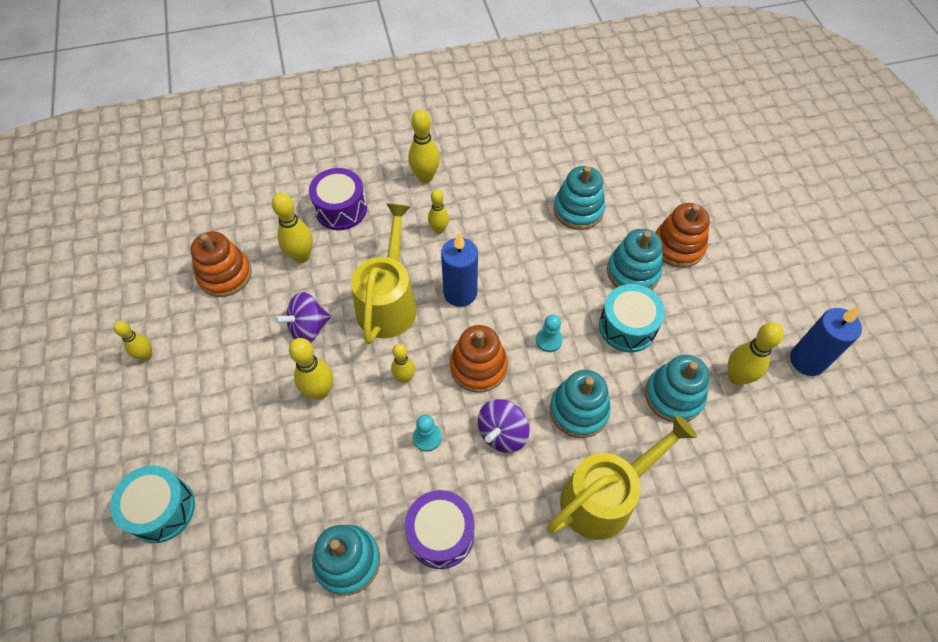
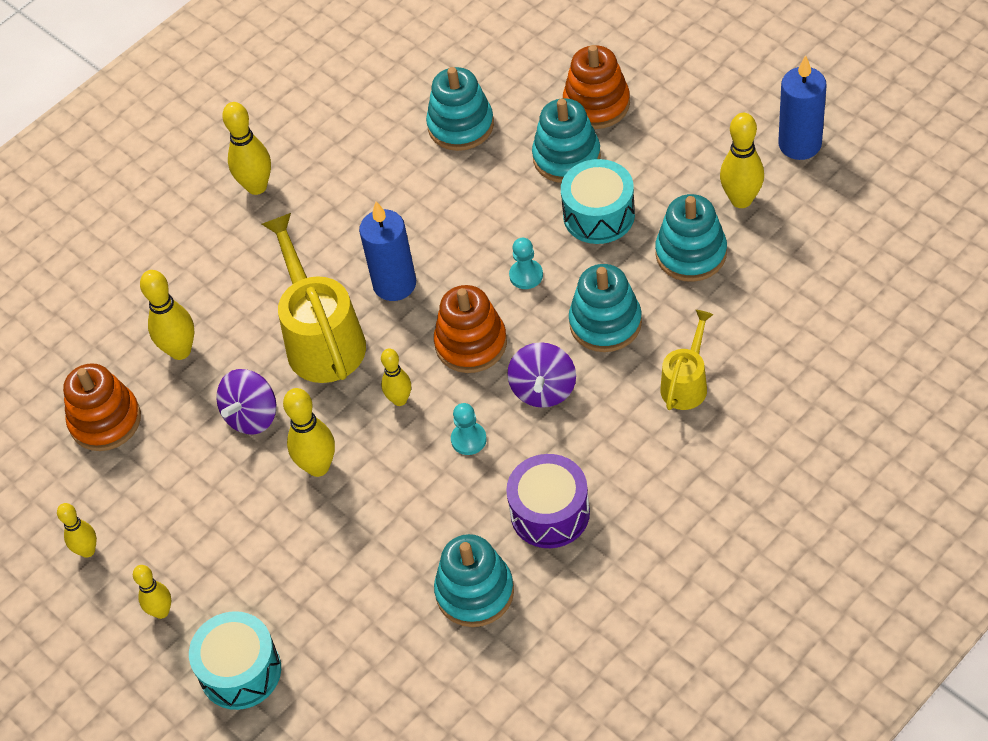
camera: 25 degrees left, 5 degrees down
purple drum [309,168,367,230] -> none
yellow bowling pin [428,189,449,234] -> yellow bowling pin moved to [133,565,171,619]
yellow watering can [547,415,697,540] -> yellow watering can [660,310,714,410], size x0.56

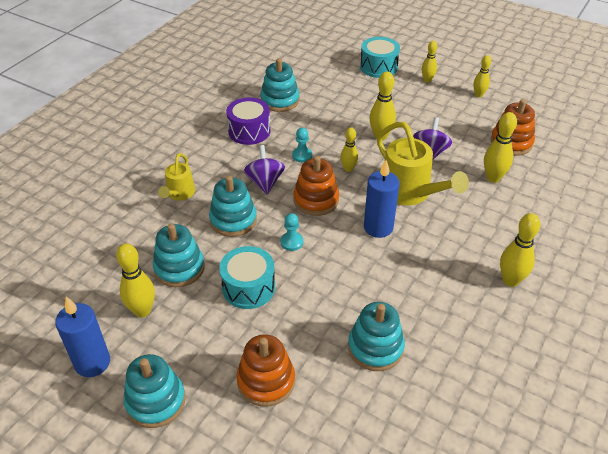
camera: 160 degrees right, 10 degrees down
turquoise stacking toy [532,98,601,183] -> turquoise stacking toy moved to [124,354,186,428]

